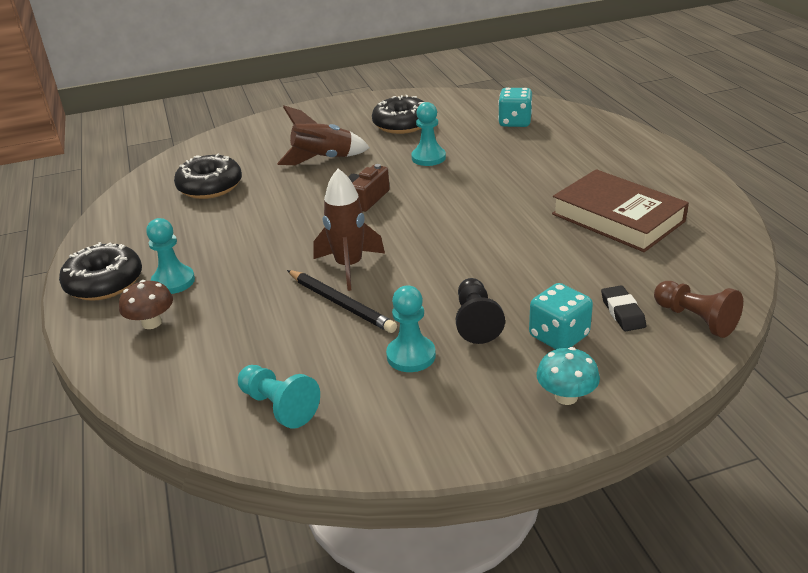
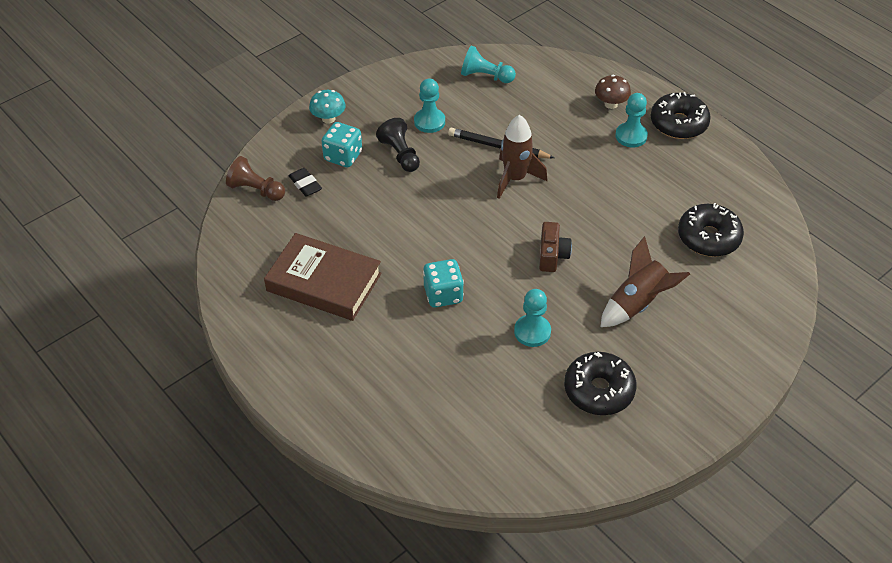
camera: 155 degrees right, 15 degrees up
turquoise dice [498,88,532,127] -> turquoise dice moved to [423,259,464,308]

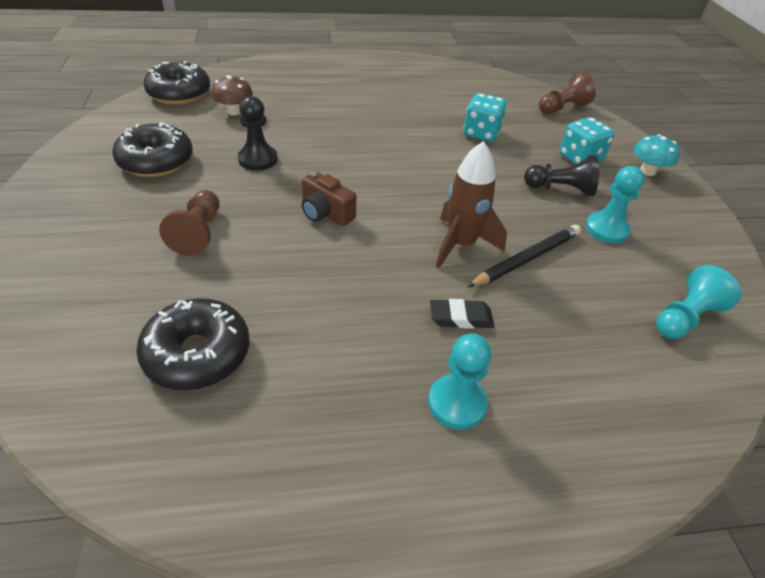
camera: 120 degrees right, 5 degrees down
brown book [264,233,382,321] -> none
black eraser [289,168,322,197] -> black eraser moved to [430,299,494,329]
turquoise dice [423,259,464,308] -> turquoise dice moved to [463,93,507,142]
turquoise pawn [514,289,551,347] -> black pawn [238,96,278,171]
brown mushroom [595,75,631,109] -> brown mushroom moved to [211,75,253,115]
brown rocket [601,236,690,327] -> brown pawn [159,190,219,256]
black donut [651,92,711,139] -> black donut moved to [144,61,210,105]

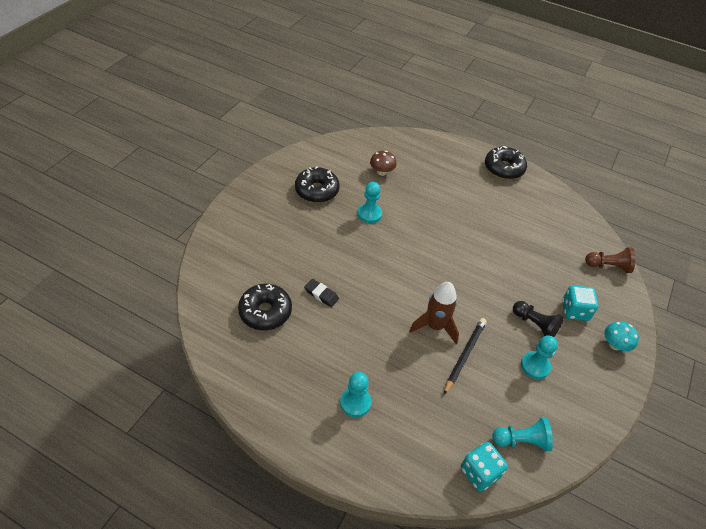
camera: 35 degrees right, 5 degrees up
black donut [144,61,210,105] -> black donut moved to [485,146,527,179]
brown pawn [159,190,219,256] -> none
black pawn [238,96,278,171] -> turquoise pawn [358,182,382,223]
brown camera [302,171,357,226] -> none
black eraser [430,299,494,329] -> black eraser moved to [304,279,339,307]
turquoise dice [463,93,507,142] -> turquoise dice moved to [461,442,508,491]
black pencil [468,225,581,287] -> black pencil turned 60 degrees counterclockwise [444,318,487,395]

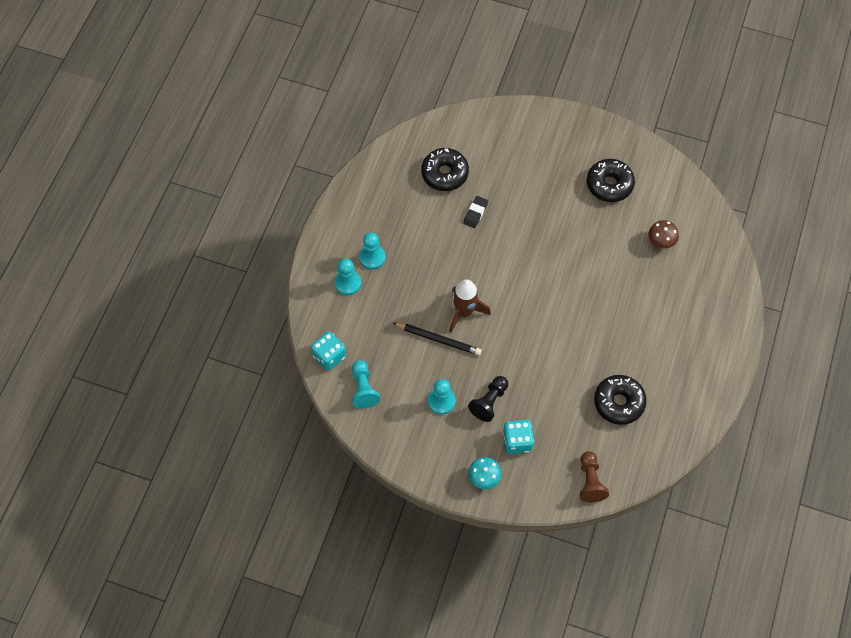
camera: 85 degrees right, 15 degrees up
turquoise pawn [358,182,382,223] -> turquoise pawn moved to [335,259,361,295]
black donut [485,146,527,179] -> black donut moved to [594,375,647,425]

